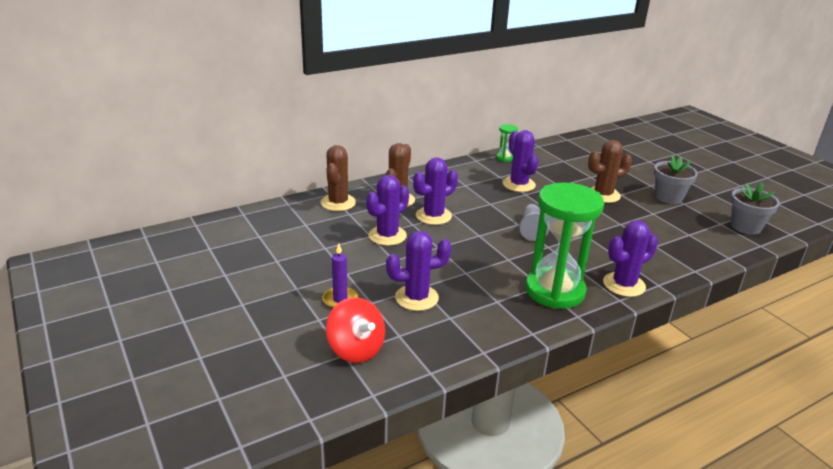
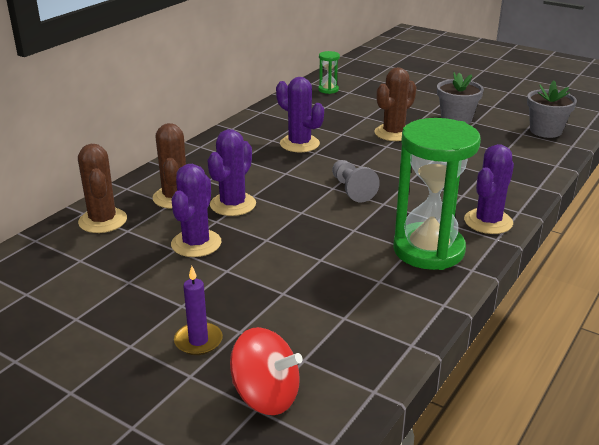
camera: 25 degrees left, 0 degrees up
purple cactus [386,231,451,311] -> none
green hourglass [496,124,518,162] -> green hourglass moved to [318,51,340,94]

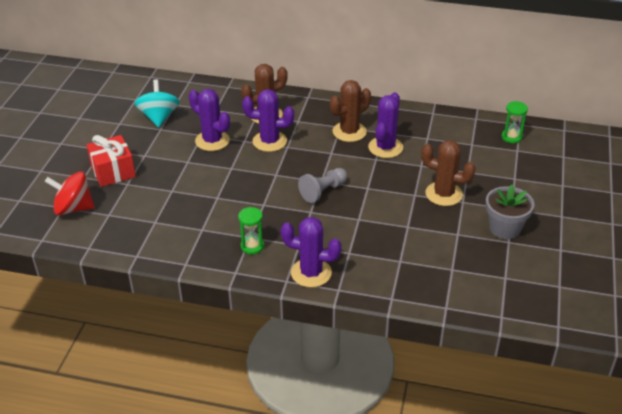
camera: 70 degrees right, 10 degrees up
brown cactus [78,144,127,233] -> brown cactus moved to [330,80,371,142]
purple cactus [171,164,221,257] -> purple cactus turned 45 degrees clockwise [189,89,230,151]
purple candle [174,266,223,355] -> red gift [87,135,136,187]
red spinning top [230,327,303,415] -> red spinning top turned 90 degrees clockwise [45,172,95,215]
green hourglass [393,118,481,270] -> green hourglass [238,207,264,254], size x0.42
grey flower pot [527,81,577,138] -> none
none -> turquoise spinning top [135,79,180,127]

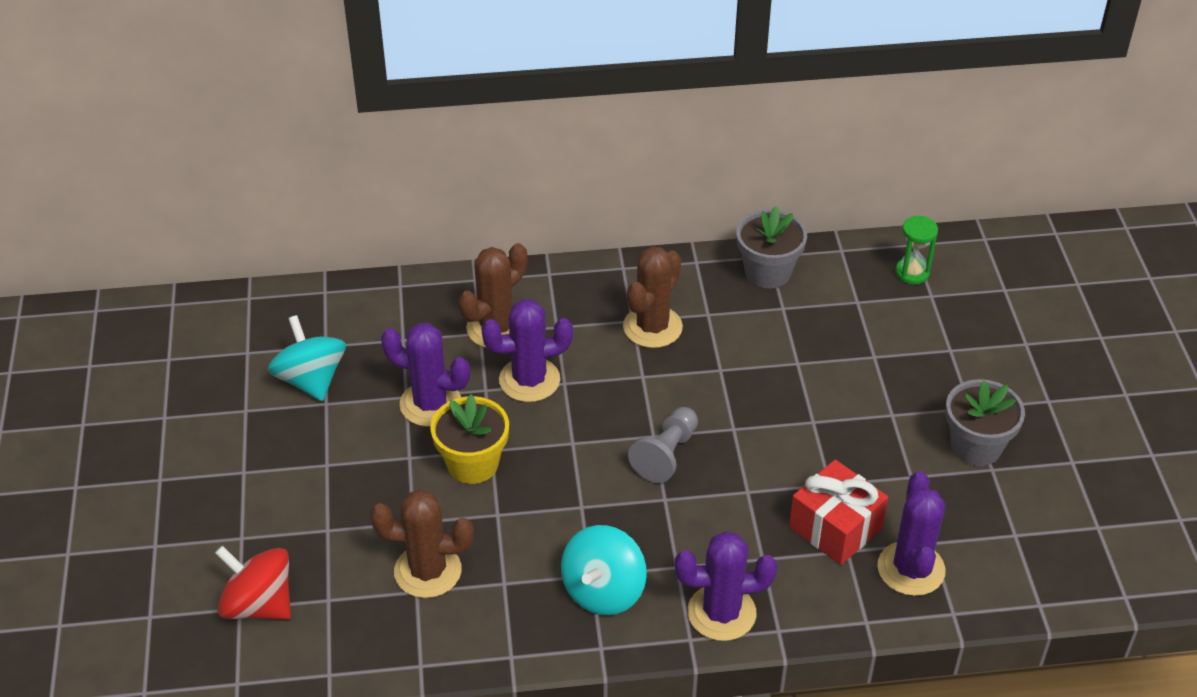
camera: 20 degrees left, 5 degrees up
red spinning top [45,172,95,215] -> red spinning top turned 45 degrees clockwise [215,545,291,620]
red gift [87,135,136,187] -> red gift moved to [789,460,888,565]
green hourglass [238,207,264,254] -> turquoise spinning top [561,525,647,615]
purple cactus [368,92,403,158] -> purple cactus moved to [878,471,946,596]
brown cactus [421,140,476,206] -> brown cactus moved to [370,489,474,598]
none -> yellow flower pot [430,394,509,484]
none -> grey flower pot [736,206,807,288]

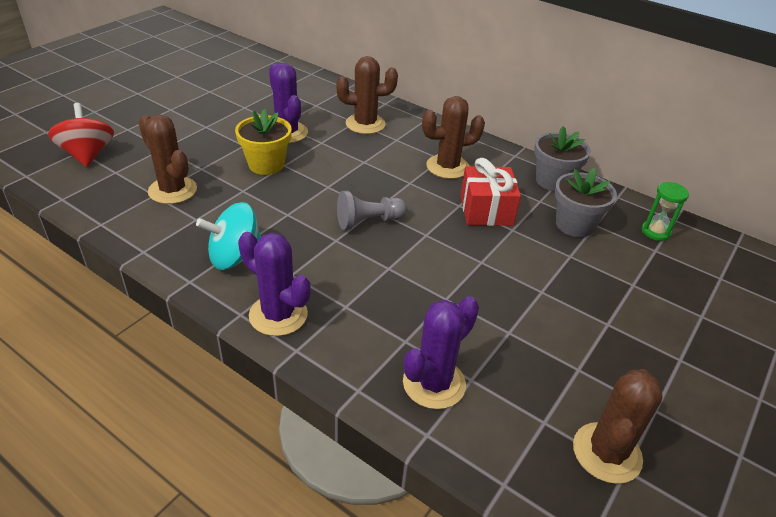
camera: 40 degrees right, 5 degrees down
turquoise spinning top [268,315,346,402] -> none
purple cactus [481,299,573,402] -> none
red gift [789,460,888,565] -> red gift moved to [460,158,521,226]
grey flower pot [946,379,1025,466] -> grey flower pot moved to [555,168,617,237]
none -> brown cactus [573,369,663,484]

